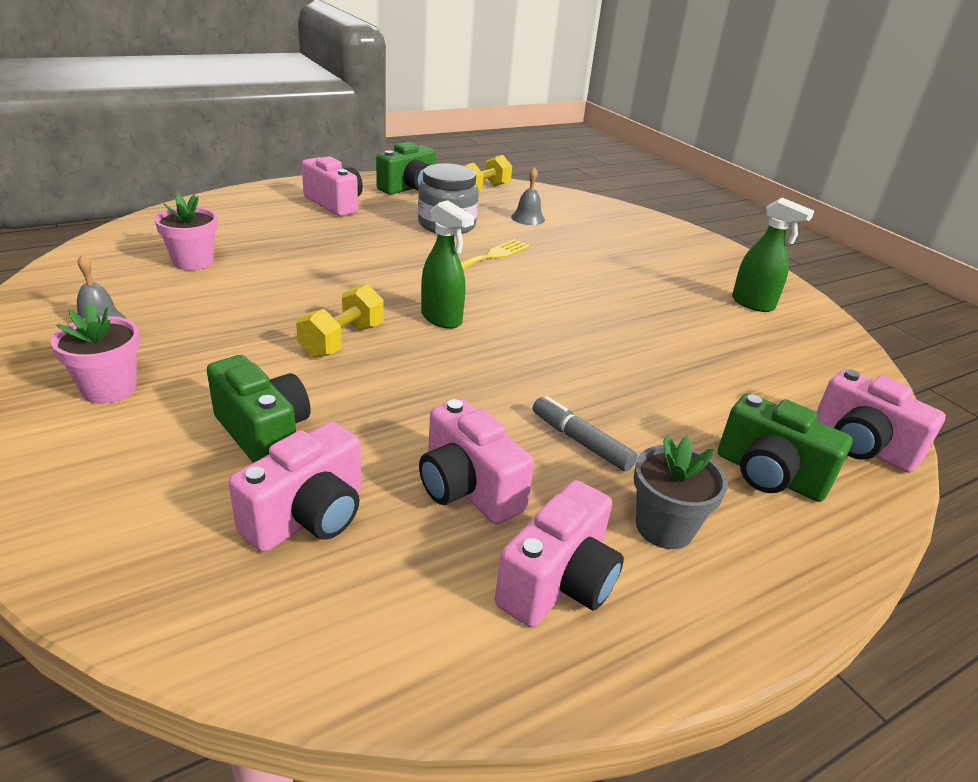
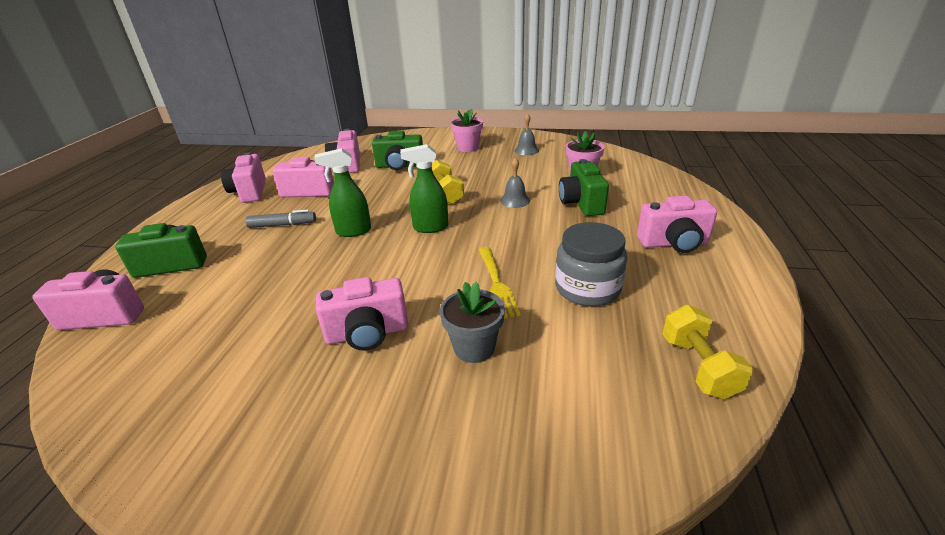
camera: 135 degrees right, 0 degrees up
green camera [376,142,435,195] -> green camera moved to [559,159,609,216]
grey bell [511,167,545,225] -> grey bell moved to [500,158,530,208]
grey flower pot [634,436,728,549] -> grey flower pot moved to [440,282,505,363]
green spray bottle [732,198,814,312] -> green spray bottle moved to [314,148,371,237]
none -> pink camera [316,277,408,351]

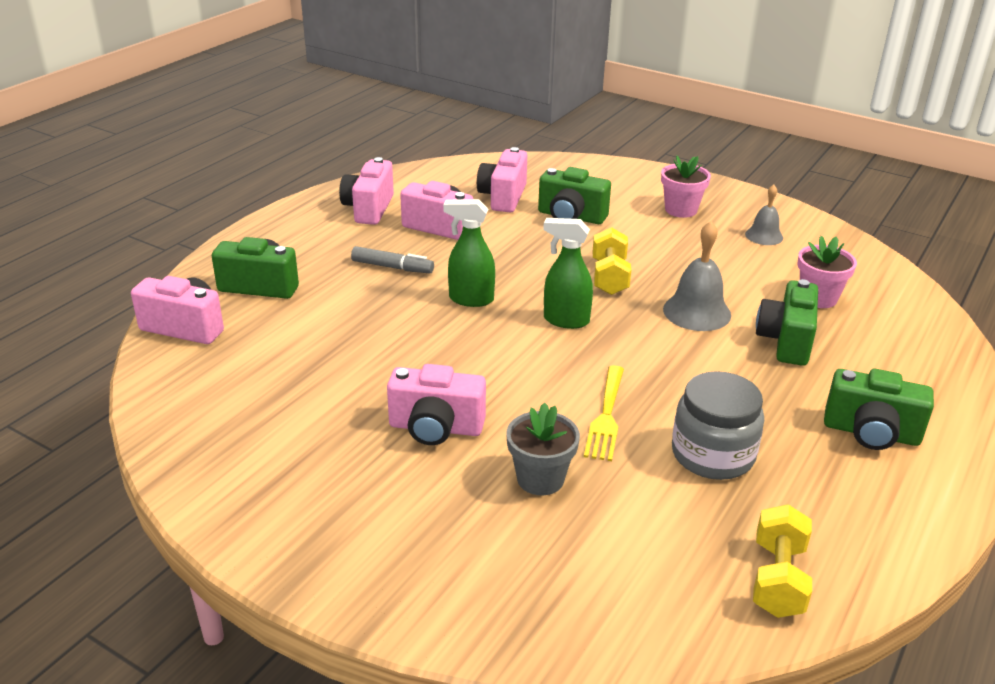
camera: 20 degrees right, 0 degrees up
grey bell [500,158,530,208] -> grey bell [663,221,731,331], size x1.60
pink camera [637,195,717,253] -> green camera [824,369,934,450]

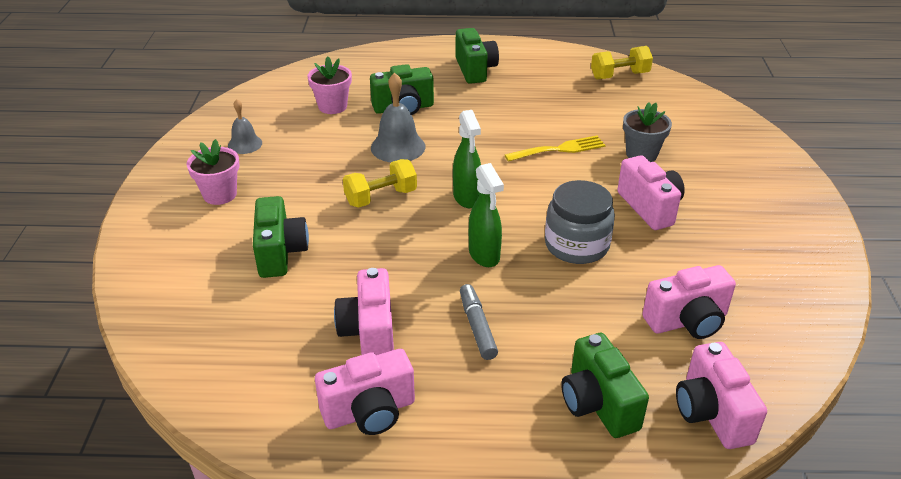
camera: 120 degrees left, 5 degrees up
pink camera [477,147,527,212] -> pink camera moved to [642,265,736,339]
grey jar [672,371,764,480] -> grey jar moved to [545,180,615,264]

